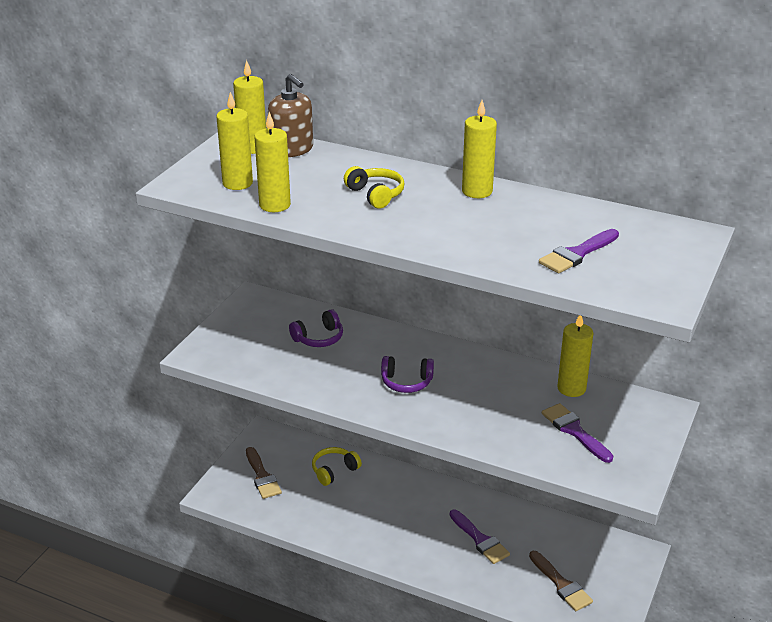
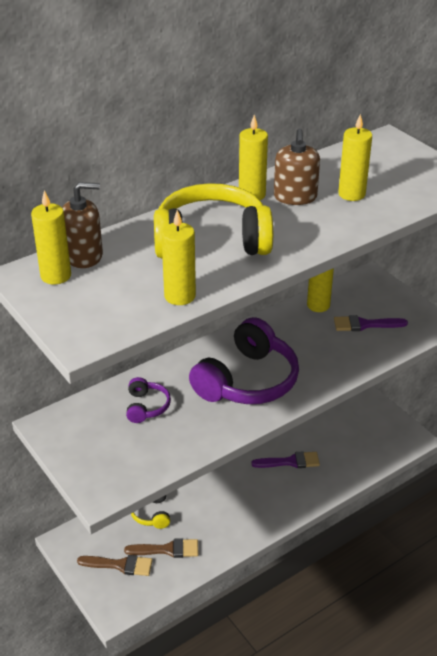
camera: 60 degrees left, 5 degrees up
yellow candle [216,92,253,190] -> yellow candle moved to [338,114,372,201]
yellow headphones [344,166,404,209] -> yellow headphones [154,183,273,258], size x2.14
purple headphones [381,356,434,393] -> purple headphones [189,317,299,404], size x2.14
brown brush [529,551,593,611] -> brown brush moved to [124,538,198,558]
purple brush [539,229,619,273] -> none
none -> brown soap dispenser [274,128,320,205]

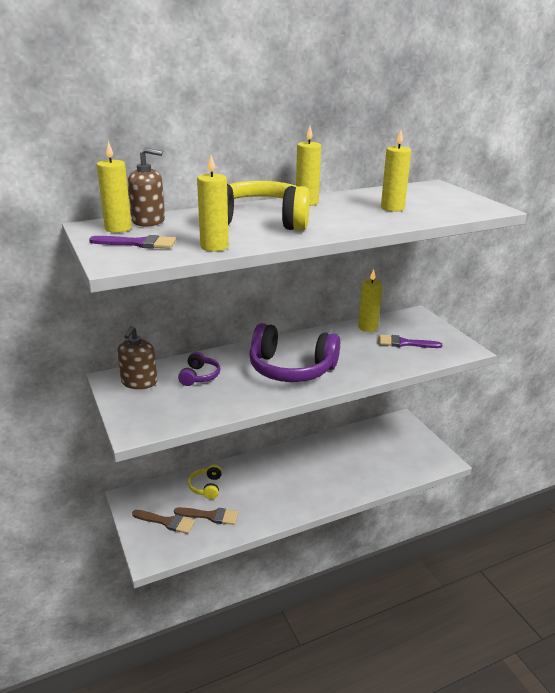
camera: 10 degrees right, 10 degrees down
purple headphones [189,317,299,404] -> purple headphones turned 60 degrees clockwise [249,323,340,382]
purple brush [251,451,320,468] -> purple brush moved to [89,235,176,249]
brown soap dispenser [274,128,320,205] -> brown soap dispenser moved to [117,326,157,389]

